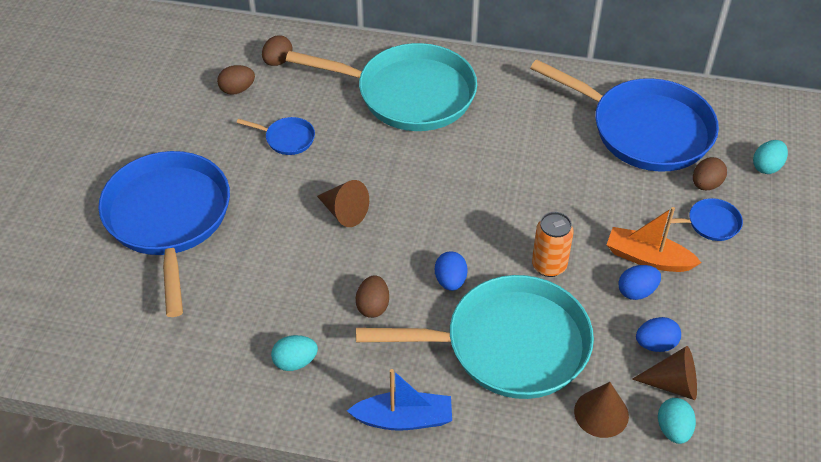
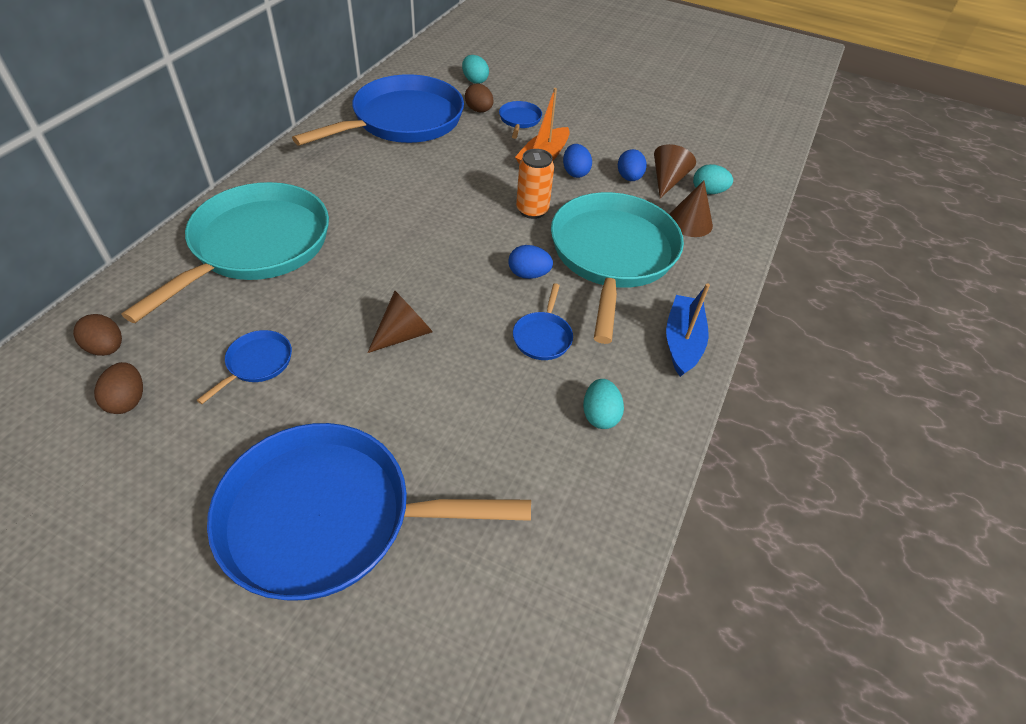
camera: 80 degrees left, 0 degrees up
brown egg [356,275,389,318] -> blue pan [513,283,573,360]

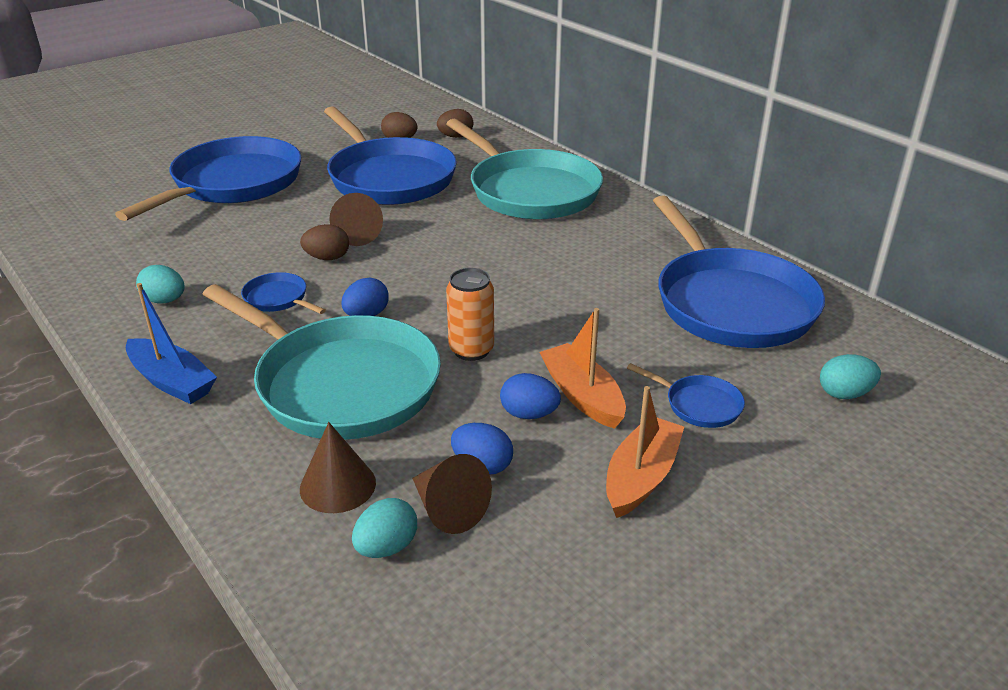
camera: 120 degrees right, 15 degrees down
blue pan [197,330,292,404] -> blue pan [324,106,457,205], size x2.47
brown egg [465,83,493,112] -> brown egg moved to [300,224,349,260]
none -> orange boat [606,386,684,518]

